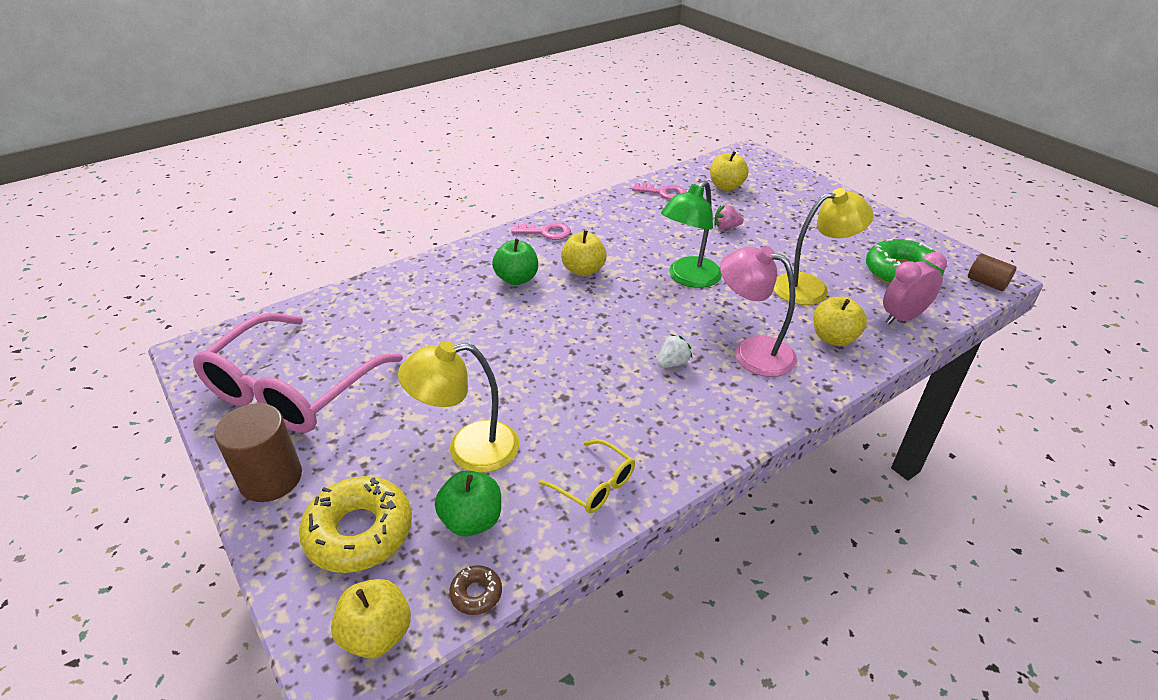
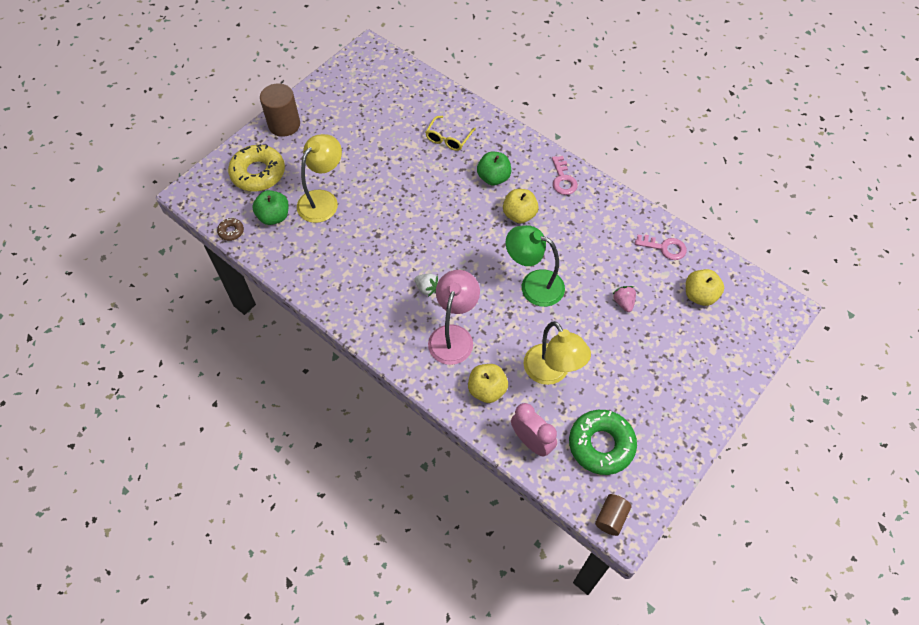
camera: 75 degrees right, 20 degrees up
pink glasses [193,313,403,433] -> none
yellow apple [331,579,411,658] -> none
yellow lamp [398,341,519,473] -> yellow lamp turned 60 degrees clockwise [297,134,342,223]
yellow glasses [539,439,635,513] -> yellow glasses moved to [425,116,476,151]
pink key [632,183,687,200] -> pink key turned 75 degrees counterclockwise [635,235,687,260]

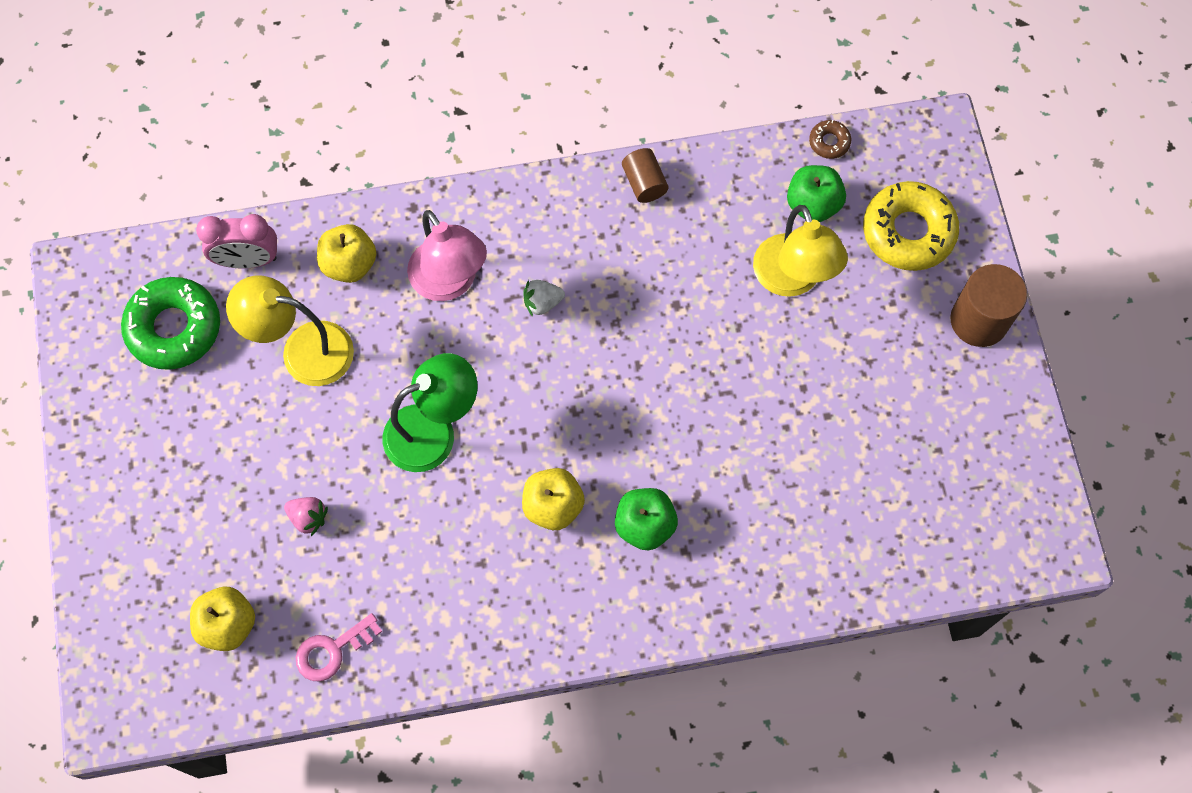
camera: 130 degrees right, 10 degrees up
yellow glasses [425,116,476,151] -> none
pink key [552,156,578,195] -> none
brown cylinder [595,494,631,536] -> brown cylinder moved to [622,148,669,203]

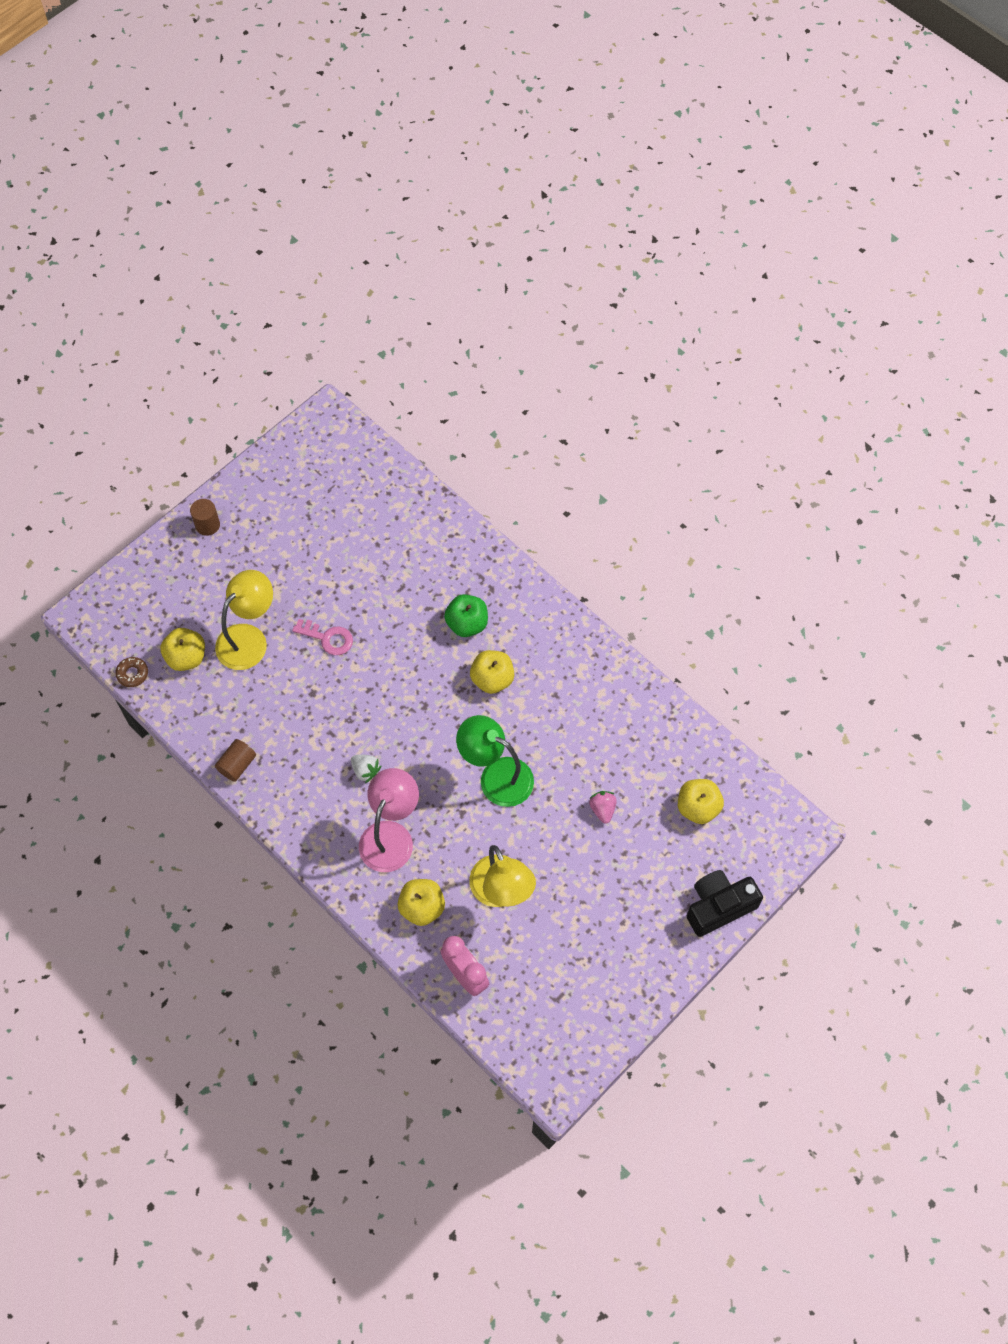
camera: 125 degrees left, 5 degrees down
green donut [121,277,220,370] -> none
pink key [296,613,382,682] -> pink key moved to [292,619,353,655]
green apple [787,165,846,222] -> yellow apple [160,628,205,671]
yellow donut [863,181,959,271] -> none
brown cylinder [950,264,1027,347] -> brown cylinder [190,499,220,536], size x0.60
none -> black camera [687,870,763,937]

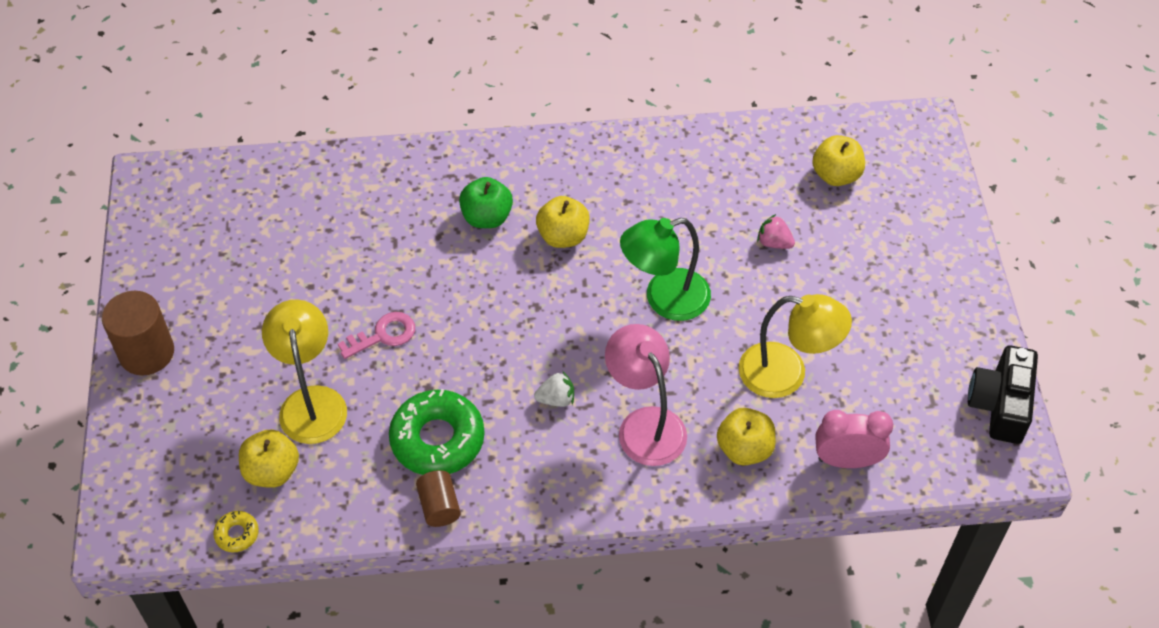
camera: 50 degrees left, 10 degrees down
brown donut [115,657,148,687] -> yellow donut [213,511,259,552]
brown cylinder [190,499,220,536] -> brown cylinder [102,291,174,376], size x1.67
black camera [687,870,763,937] -> black camera moved to [968,345,1038,444]
none -> green donut [389,389,485,475]

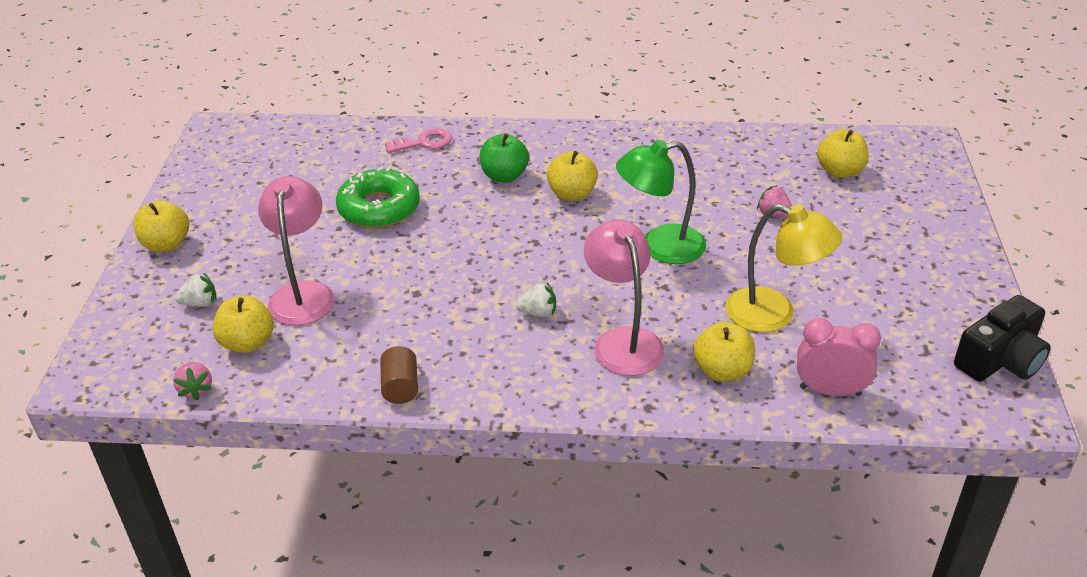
camera: 10 degrees right, 15 degrees down
brown cylinder [102,291,174,376] -> yellow apple [133,200,189,252]
yellow donut [213,511,259,552] -> pink strawberry [173,362,212,400]
yellow lamp [262,299,347,444] -> pink lamp [258,176,335,325]
pink key [338,312,415,359] -> pink key moved to [385,128,452,153]
green donut [389,389,485,475] -> green donut moved to [336,167,420,228]
black camera [968,345,1038,444] -> black camera turned 150 degrees counterclockwise [954,295,1051,382]
none -> white strawberry [175,272,216,307]

